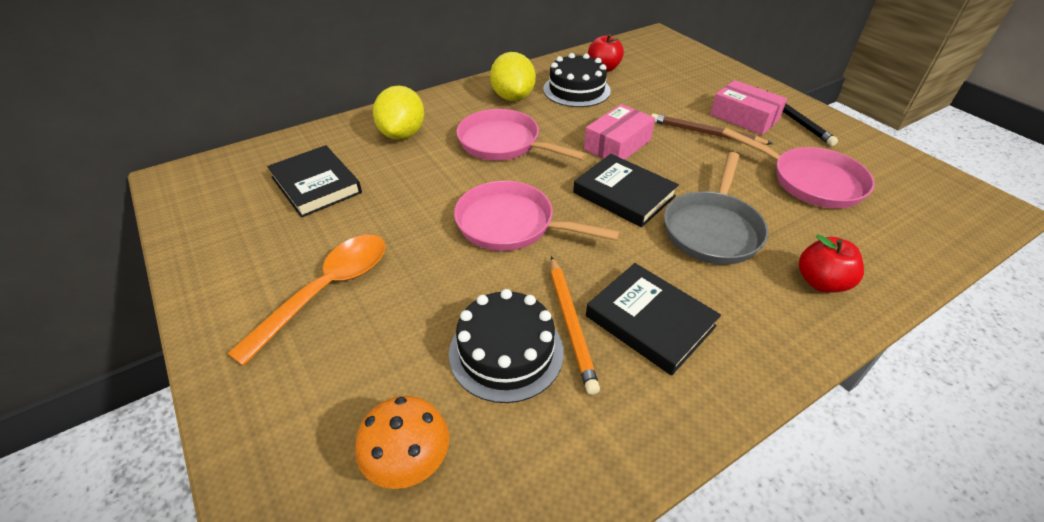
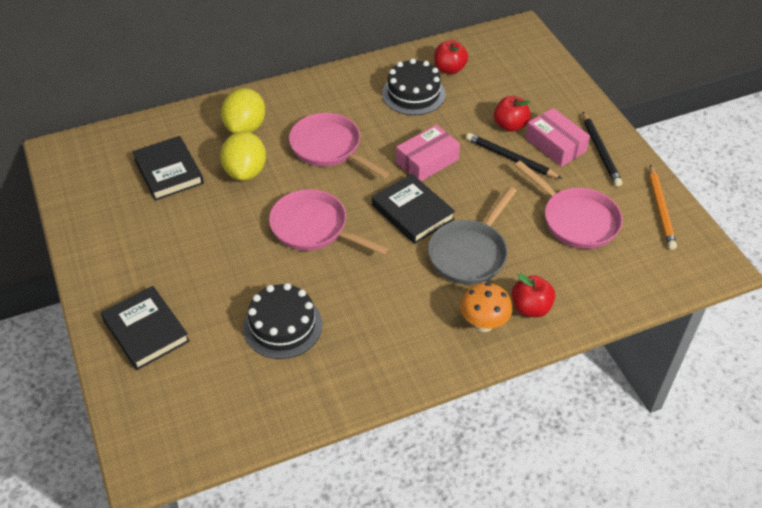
camera: 10 degrees right, 5 degrees up
orange spoon [227,235,386,366] -> none
orange mushroom [355,396,449,489] -> orange mushroom moved to [460,282,512,332]
yellow lemon [490,52,536,101] -> yellow lemon moved to [220,131,266,181]
orange pencil [550,256,600,395] -> orange pencil moved to [649,164,677,250]
black book [586,263,721,376] -> black book moved to [101,286,190,370]
brown pencil [651,113,773,145] -> black pencil [466,133,563,179]
none -> red apple [494,96,531,132]

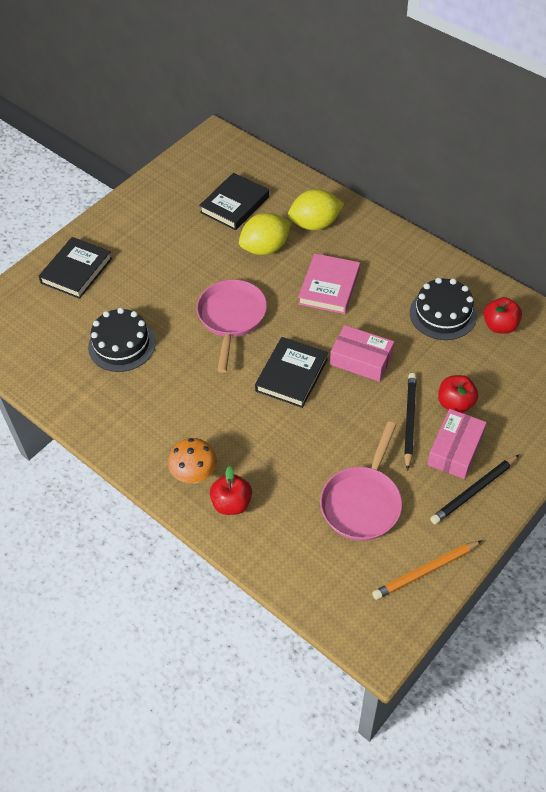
camera: 65 degrees right, 5 degrees up
pink pan [289,113,390,178] -> pink book [298,253,360,314]
grey pan [428,187,517,285] -> none

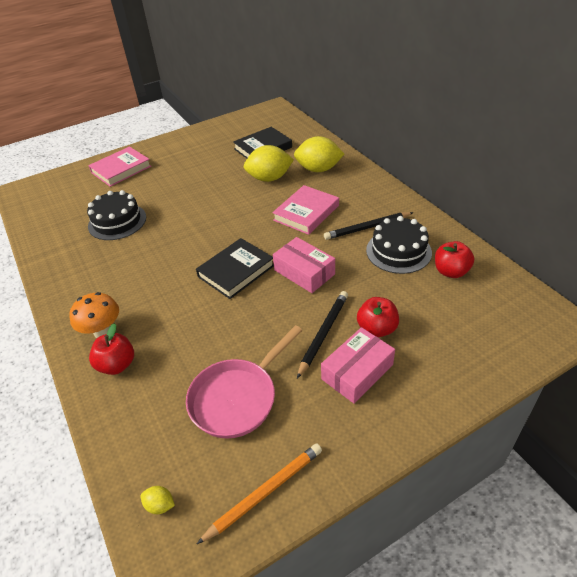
camera: 20 degrees right, 10 degrees down
black book [38,237,112,299] -> pink book [88,146,151,187]
pink pan [197,280,267,373] -> none
orange pencil [372,540,482,600] -> orange pencil turned 150 degrees clockwise [197,443,322,544]
black pencil [430,455,519,524] -> black pencil moved to [324,212,414,240]
none -> yellow lemon [140,486,175,514]

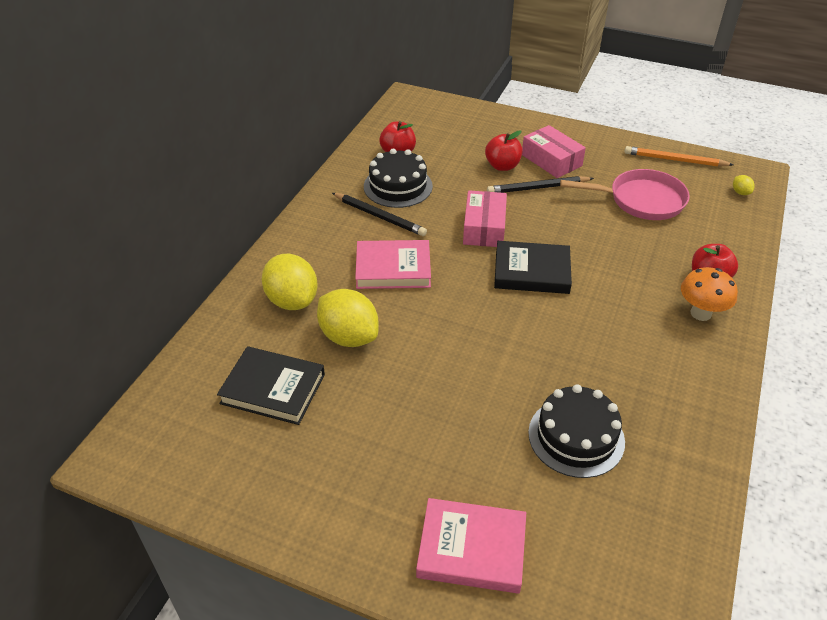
camera: 130 degrees left, 0 degrees up
pink box [321,327,395,404] -> pink box turned 45 degrees clockwise [522,125,586,178]

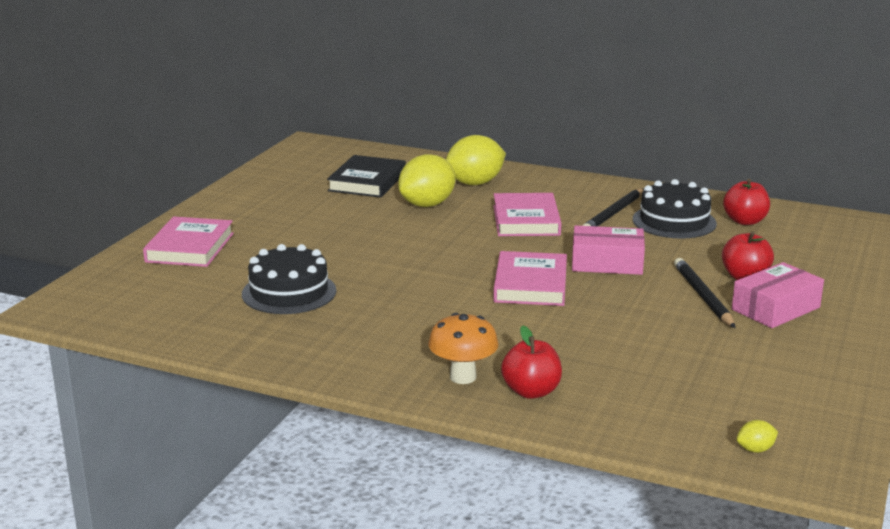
camera: 90 degrees right, 20 degrees down
black book [494,241,572,294] -> pink book [493,251,567,306]
pink pan [560,169,690,220] -> none
orange pencil [625,146,734,167] -> none

